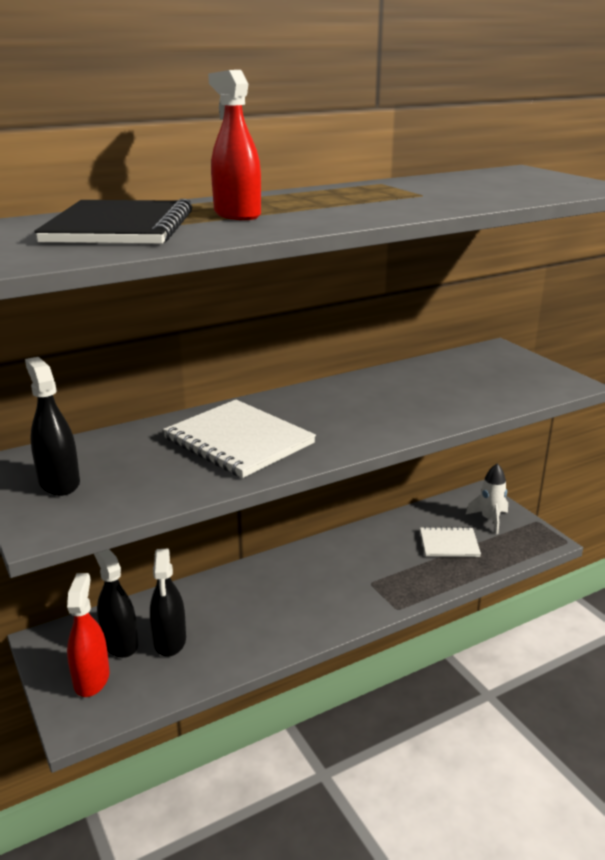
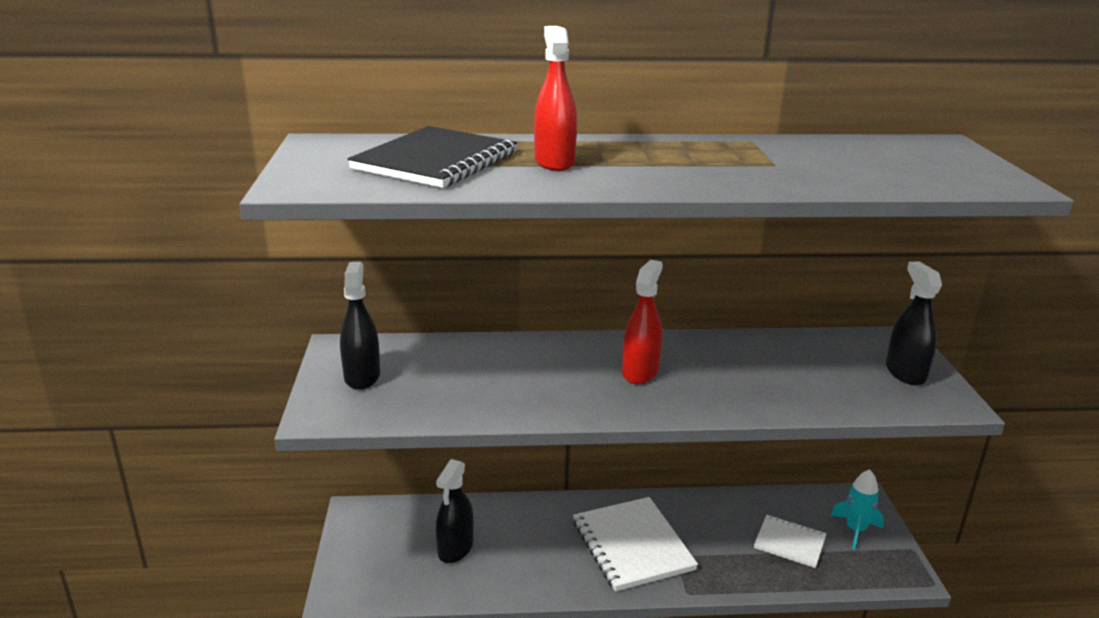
camera: 25 degrees right, 0 degrees up
red spray bottle [67,573,110,697] -> red spray bottle moved to [622,260,663,384]
black spray bottle [94,549,138,658] -> black spray bottle moved to [886,261,942,386]
white notebook [163,399,316,478] -> white notebook moved to [573,497,698,592]
white rocket [465,463,508,534] -> turquoise rocket [831,469,884,549]

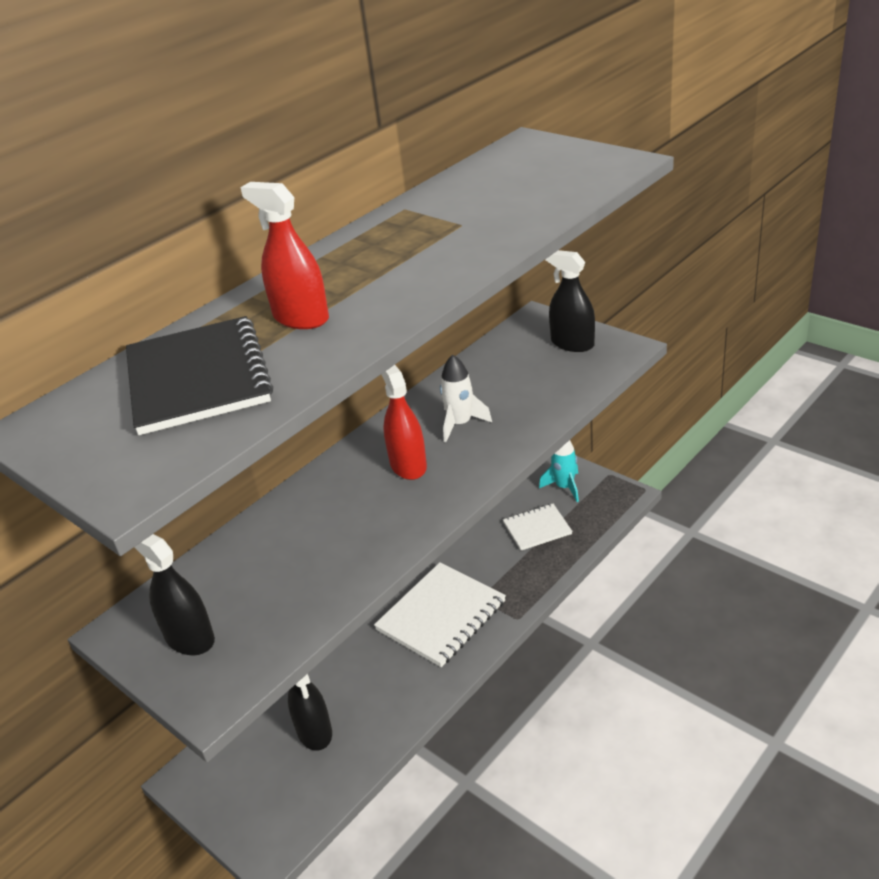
camera: 40 degrees left, 10 degrees up
white notebook [573,497,698,592] -> white notebook turned 75 degrees counterclockwise [374,562,506,667]
none -> white rocket [440,355,492,442]

